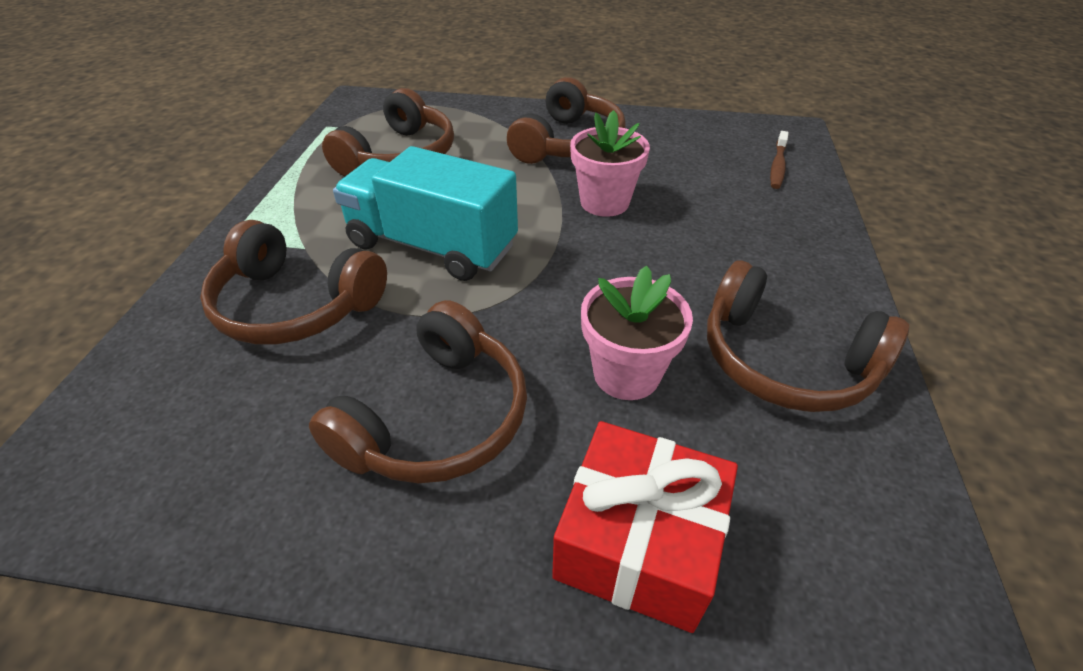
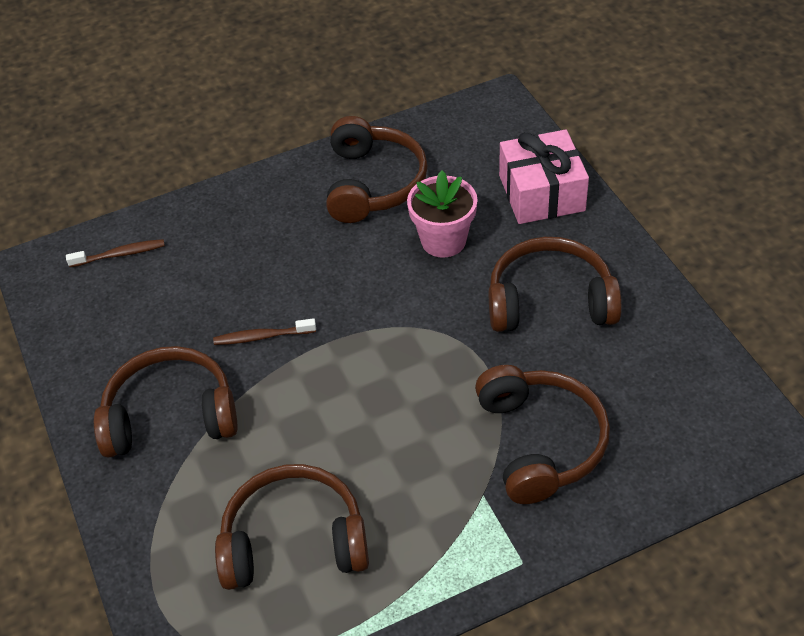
camera: 120 degrees left, 5 degrees up
turquoise truck [333,146,518,281] -> none
red gift [552,421,738,633] -> pink gift [499,129,589,224]
pink flower pot [570,110,650,217] -> brown toothbrush [213,318,316,345]

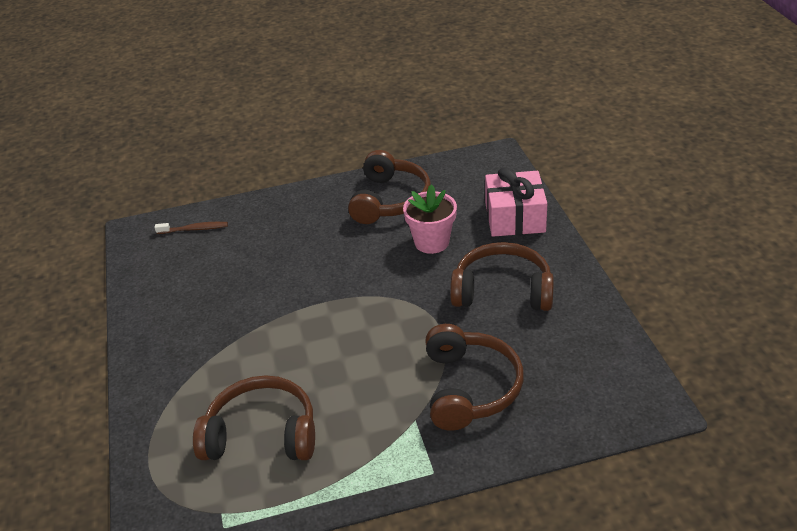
camera: 10 degrees right, 10 degrees down
brown headphones [94,346,238,458] -> none
brown toothbrush [213,318,316,345] -> none

